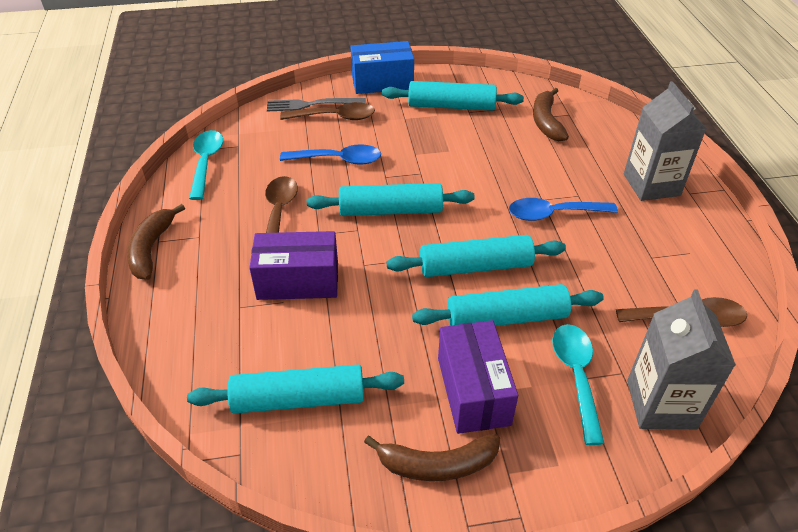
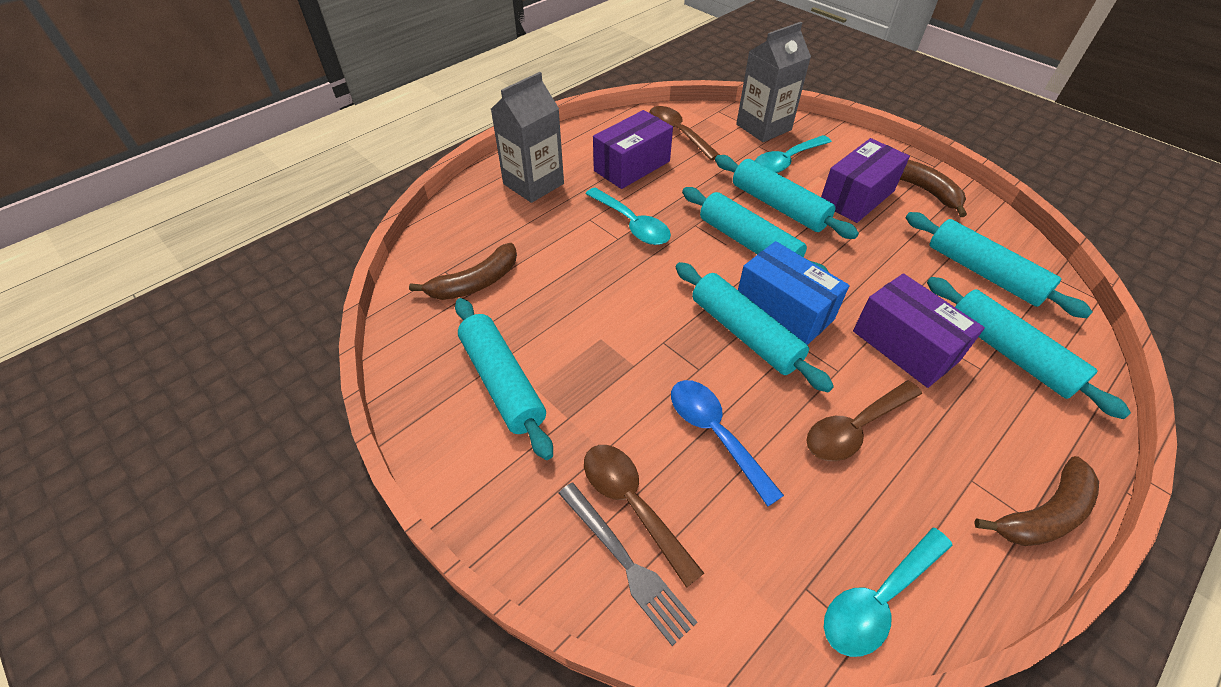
camera: 125 degrees left, 5 degrees up
blue box [350,41,414,94] -> blue box moved to [738,241,850,345]
blue spoon [509,198,618,221] -> turquoise spoon [585,187,671,245]
none -> purple box [593,110,673,189]
none -> turquoise rolling pin [927,277,1131,419]

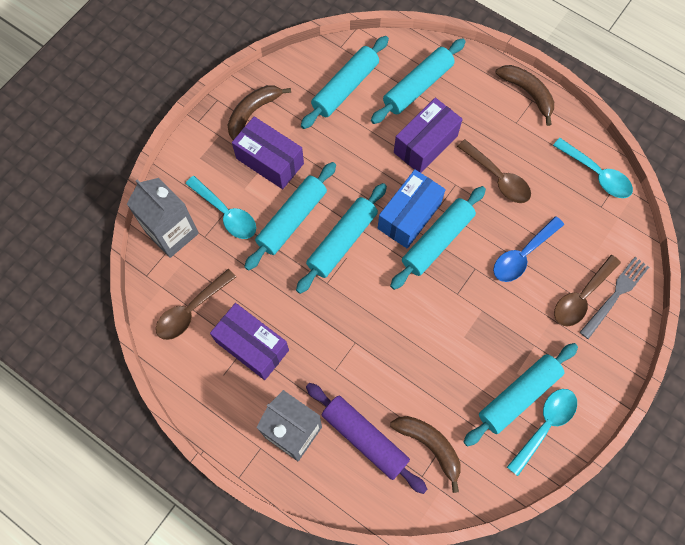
camera: 100 degrees left, 20 degrees up
turquoise spoon [585,187,671,245] -> turquoise spoon moved to [507,389,577,476]
none -> purple rolling pin [306,383,427,494]

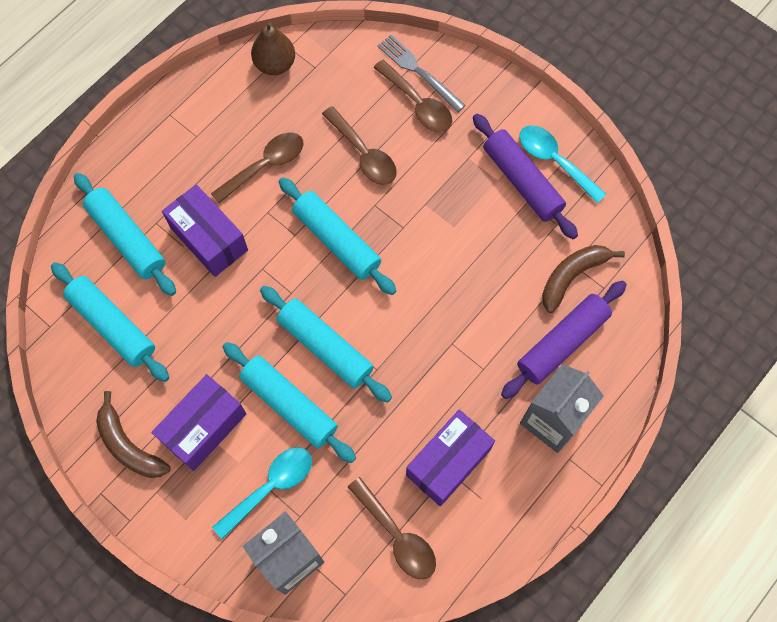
camera: 85 degrees left, 0 degrees up
blue box [378,170,446,249] -> none
turquoise rolling pin [464,343,578,447] -> purple rolling pin [473,114,578,239]
blue spoon [493,216,564,282] -> brown spoon [322,106,397,185]
brown banana [495,65,554,126] -> none
turquoise spoon [553,138,633,198] -> brown pear [251,22,295,75]

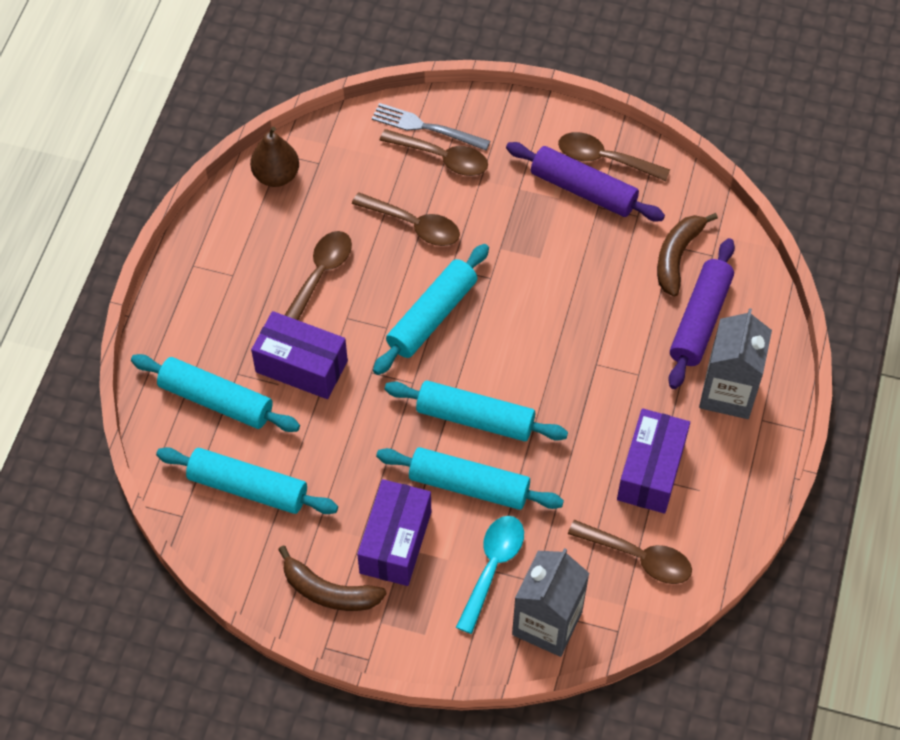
camera: 25 degrees left, 10 degrees down
turquoise rolling pin [279,177,396,295] -> turquoise rolling pin turned 75 degrees counterclockwise [373,244,489,375]
turquoise spoon [519,125,606,203] -> brown spoon [558,132,670,181]

